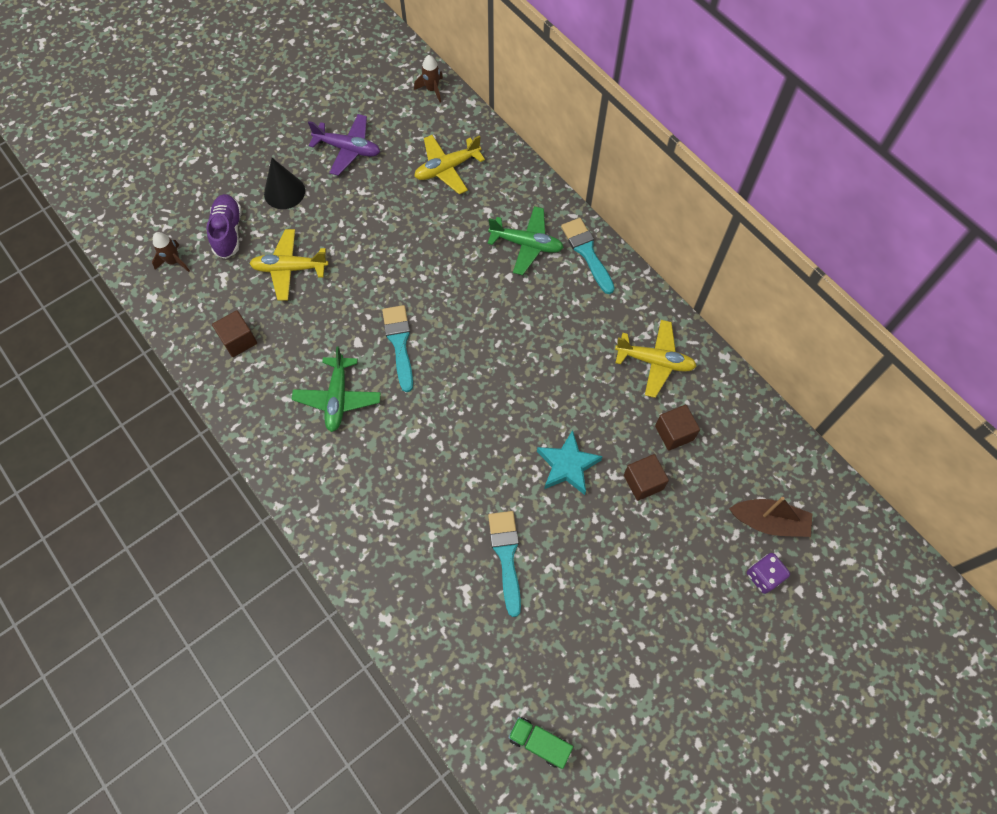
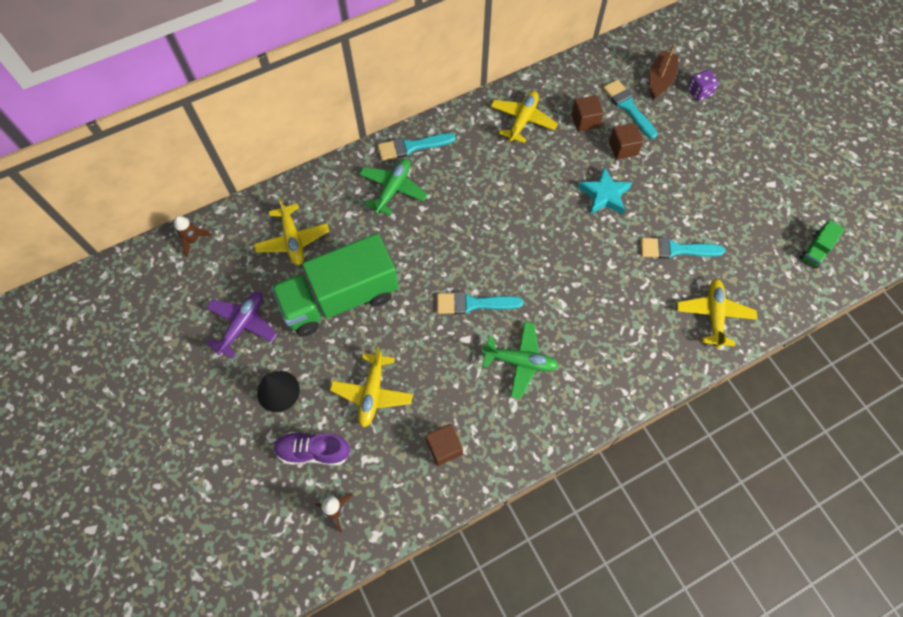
camera: 80 degrees left, 0 degrees up
none -> green truck [271,234,398,337]
none -> turquoise brush [603,79,657,139]
none -> yellow plane [677,279,757,349]

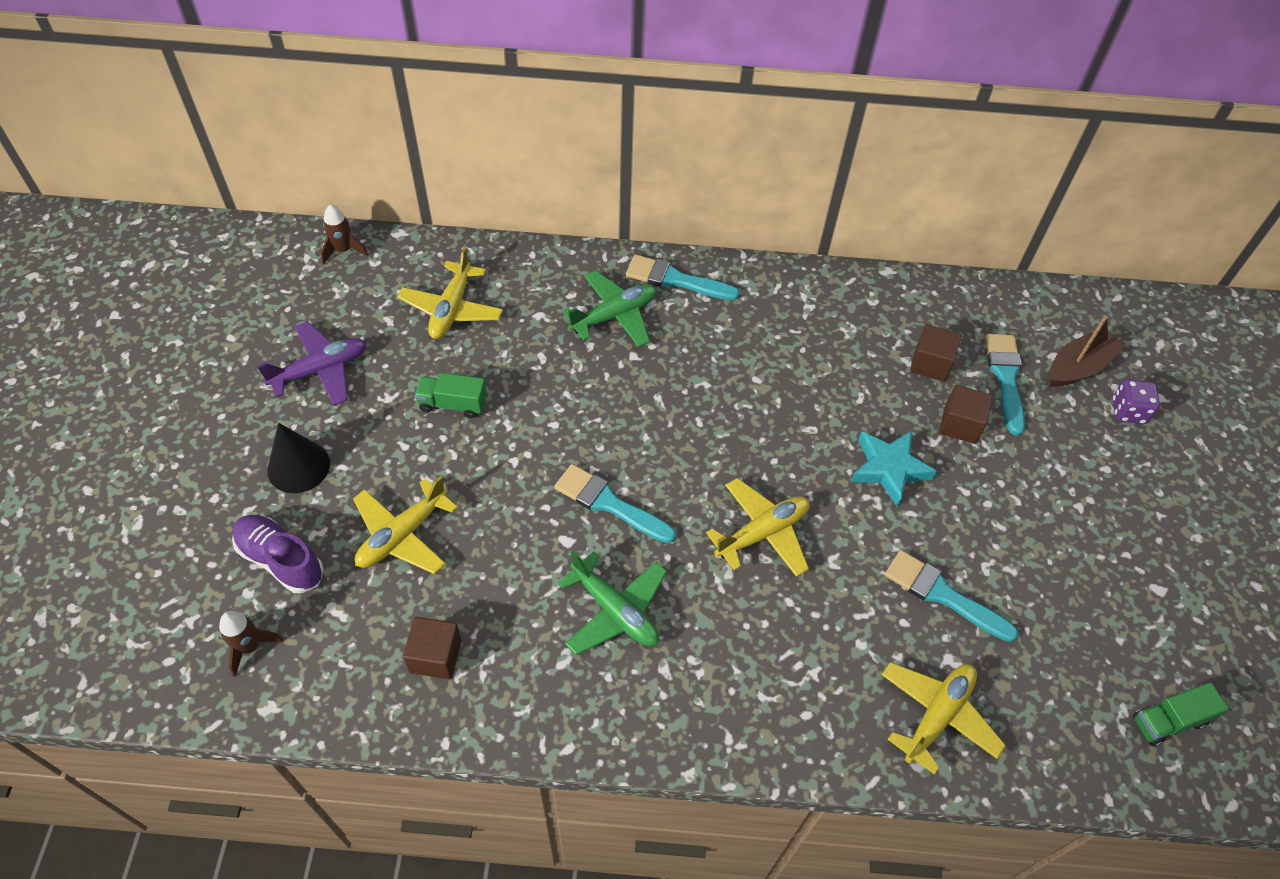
camera: 30 degrees right, 10 degrees down
green truck [271,234,398,337] -> green truck [415,373,487,418], size x0.40
yellow plane [491,91,558,144] -> yellow plane moved to [706,478,810,577]

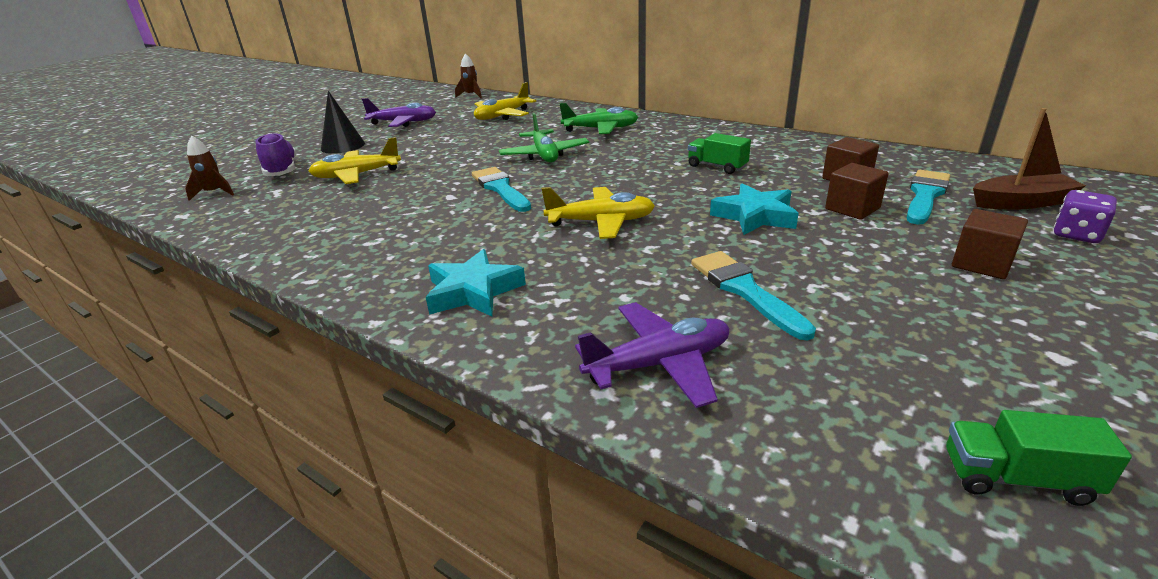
camera: 35 degrees right, 25 degrees down
brown cube [403,617,461,679] -> brown cube moved to [952,209,1028,279]
green truck [415,373,487,418] -> green truck moved to [688,133,751,174]
green plane [558,551,667,655] -> green plane moved to [499,113,589,162]
turquoise brush [626,254,740,301] -> none
yellow plane [881,662,1006,774] -> purple plane [575,302,729,408]
none -> turquoise star [426,249,526,317]

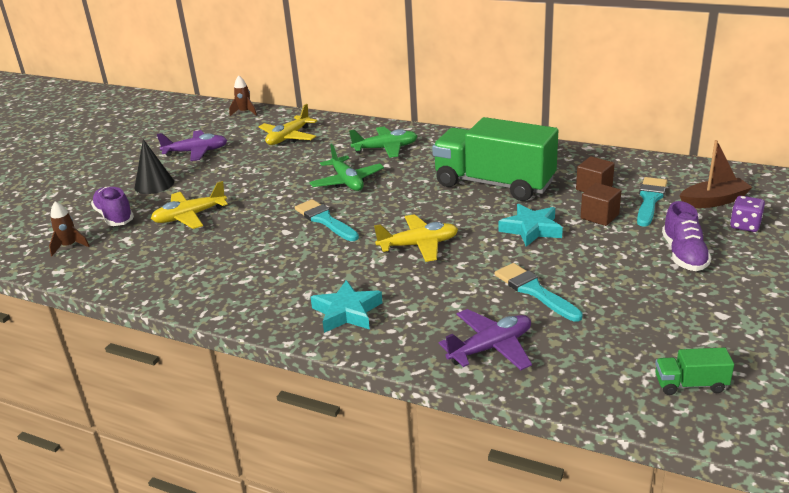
camera: 10 degrees left, 0 degrees up
green truck [688,133,751,174] -> green truck [432,117,558,201], size x2.49
brown cube [952,209,1028,279] -> purple shoe [662,201,712,271]

